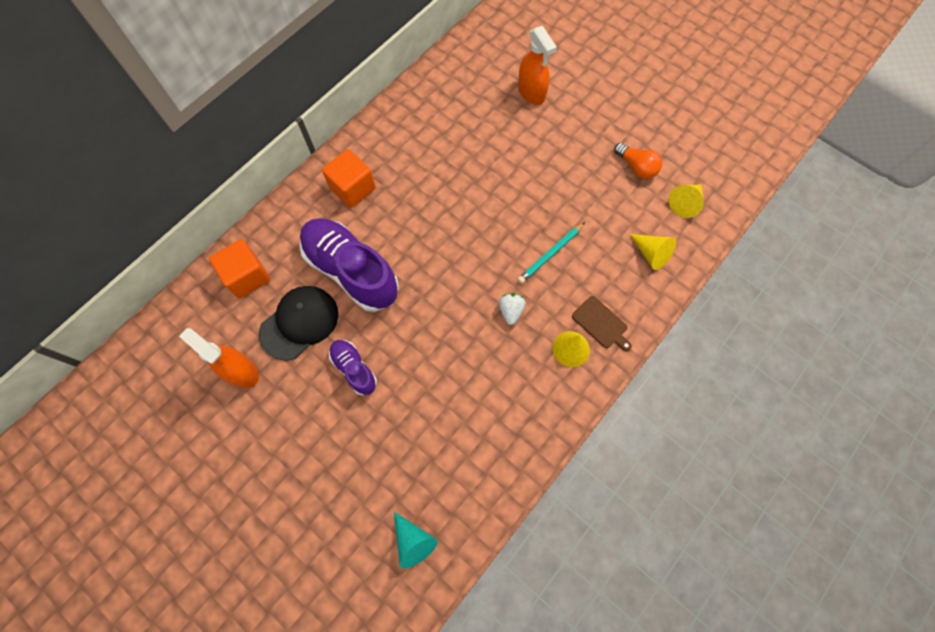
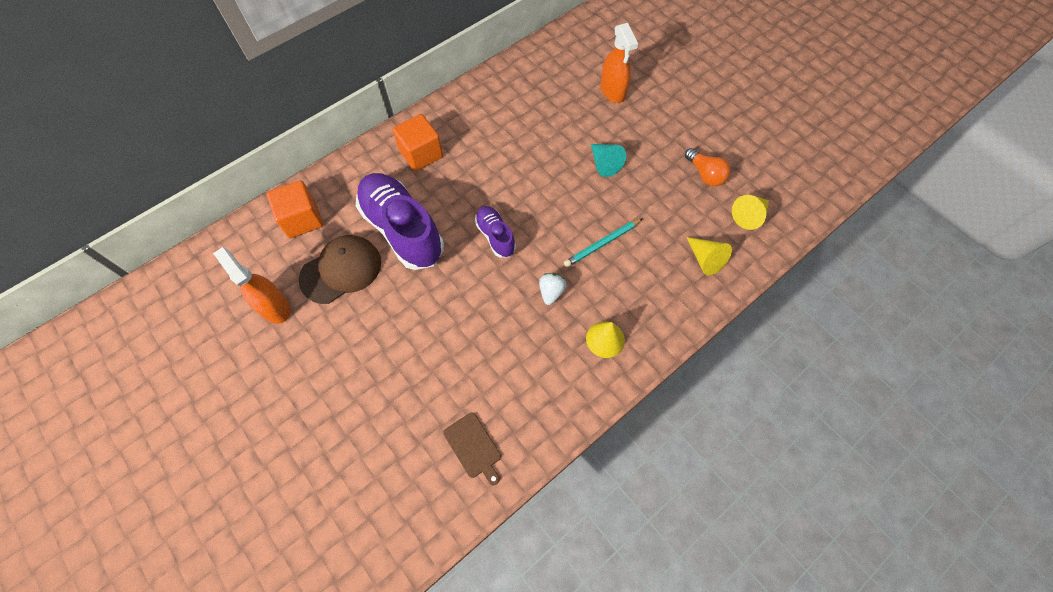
camera: 10 degrees right, 5 degrees down
black cap [259,286,338,361] -> brown cap [299,235,381,304]
purple shoe [329,340,377,395] -> purple shoe moved to [475,206,516,258]
turquoise cone [394,512,438,568] -> turquoise cone moved to [591,144,626,177]
brown cutting board [572,296,632,351] -> brown cutting board moved to [443,413,501,485]

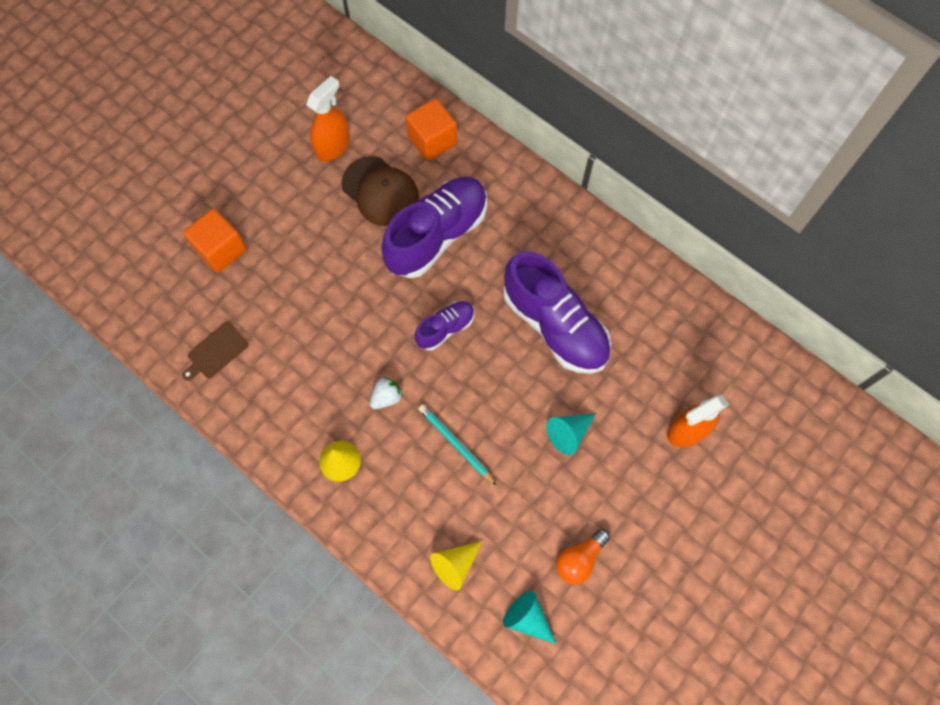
camera: 80 degrees right, 5 degrees up
orange cube [392,114,443,171] -> orange cube moved to [183,208,246,273]
white strawberry [539,273,567,305] -> white strawberry turned 45 degrees counterclockwise [370,377,403,409]
yellow cone [732,195,769,230] -> turquoise cone [503,591,556,644]
none -> purple shoe [504,251,611,374]

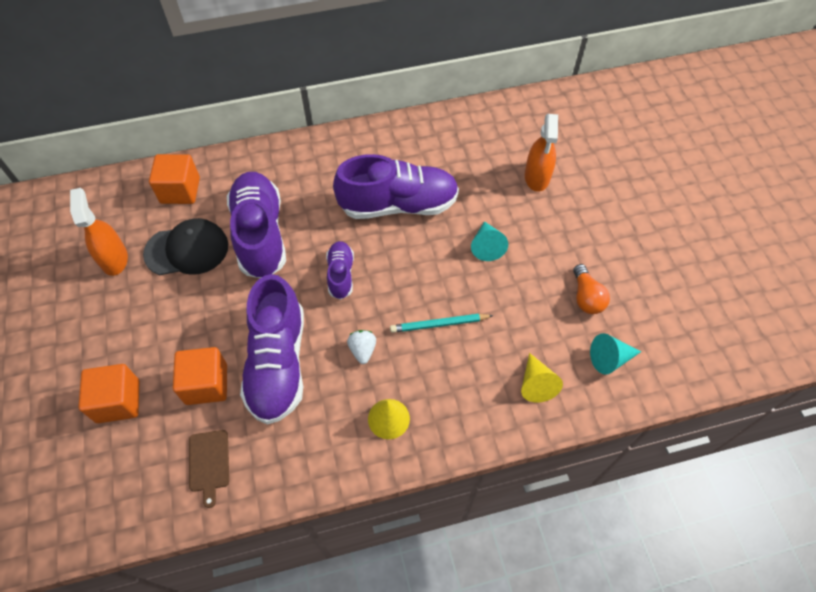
camera: 55 degrees left, 10 degrees down
brown cap [341,156,419,226] -> black cap [143,218,228,275]
none -> orange cube [173,347,227,405]
none -> purple shoe [240,274,304,425]

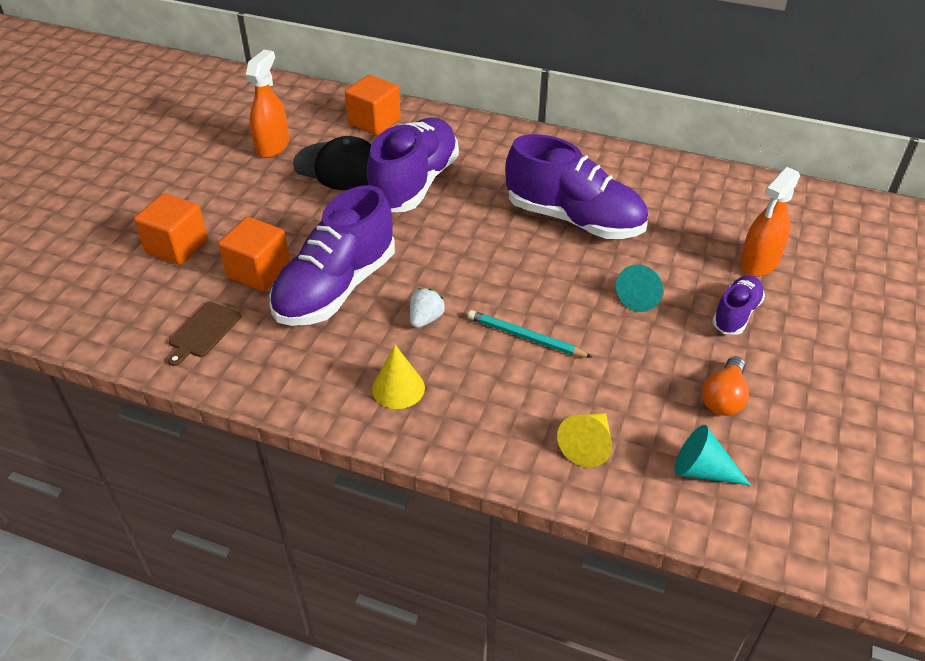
camera: 35 degrees right, 15 degrees down
purple shoe [326,241,354,300] -> purple shoe moved to [712,275,765,335]

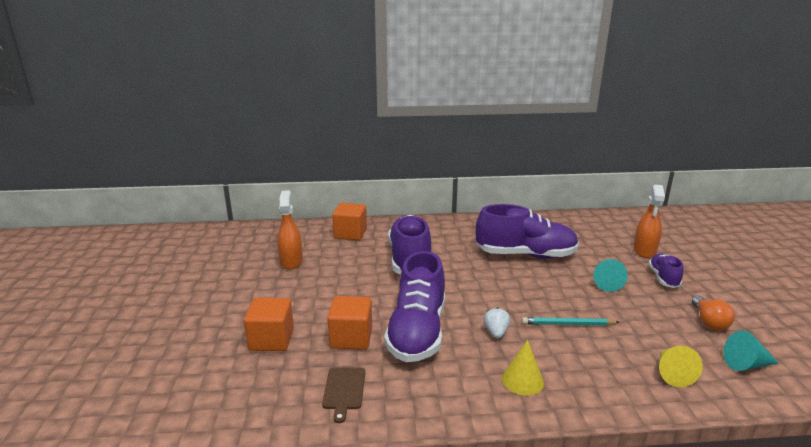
camera: 25 degrees left, 20 degrees down
black cap [293,136,371,190] -> none

